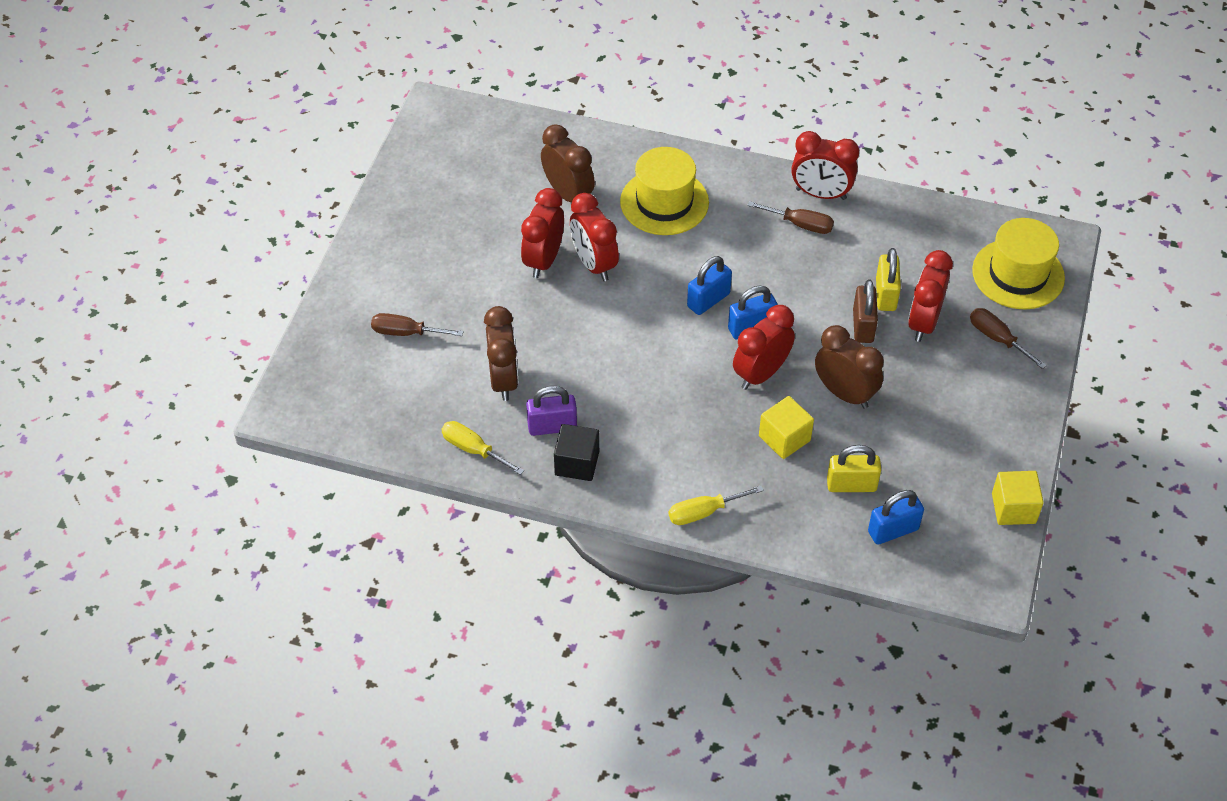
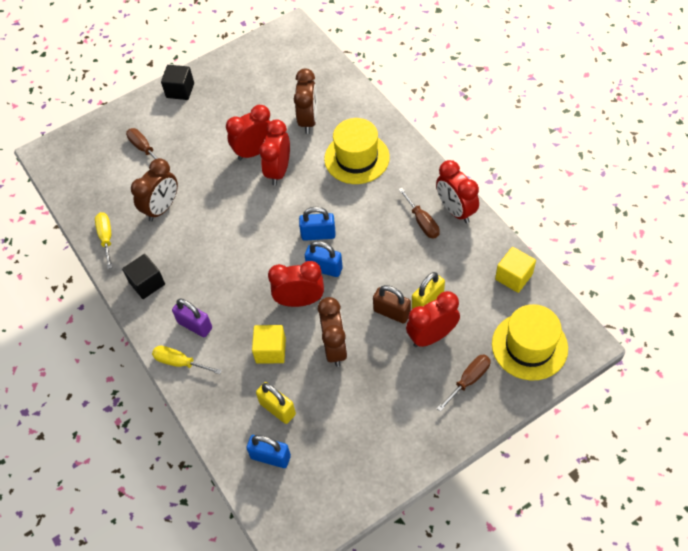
camera: 45 degrees right, 5 degrees up
purple padlock [526,386,577,436] -> purple padlock moved to [172,298,212,337]
brown padlock [853,279,878,343] -> brown padlock turned 75 degrees clockwise [373,285,411,324]
brown screwdriver [970,308,1047,369] -> brown screwdriver turned 45 degrees clockwise [437,355,491,412]
yellow cube [992,471,1044,525] -> yellow cube moved to [495,247,536,293]
none -> black cube [161,65,194,100]

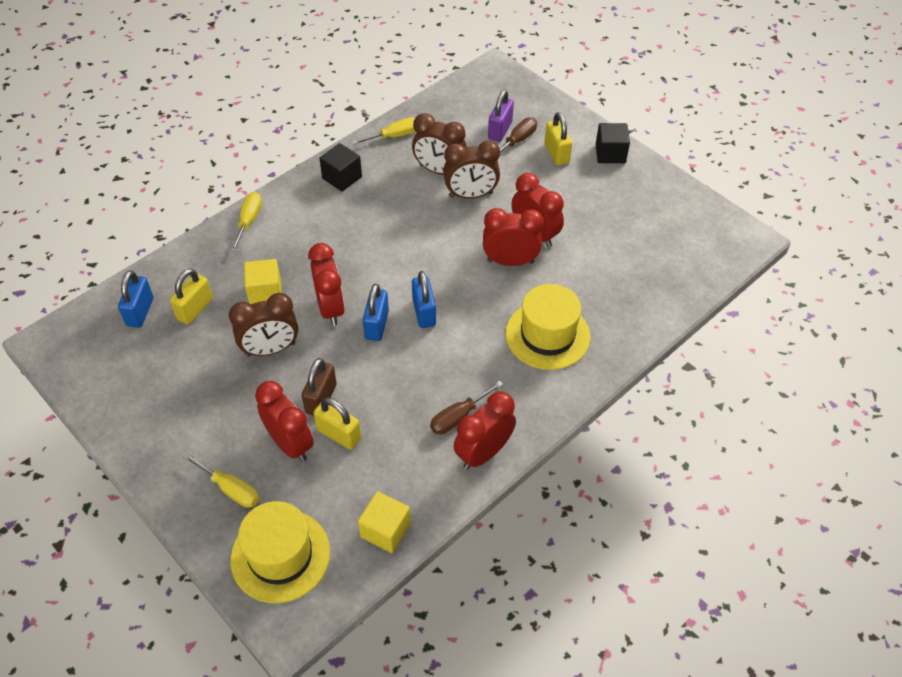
camera: 75 degrees right, 5 degrees down
purple padlock [172,298,212,337] -> purple padlock moved to [488,90,514,142]
brown clock [294,69,318,134] -> brown clock moved to [443,140,500,199]
brown screwdriver [437,355,491,412] -> yellow screwdriver [183,453,259,508]
none -> yellow padlock [544,112,572,165]

